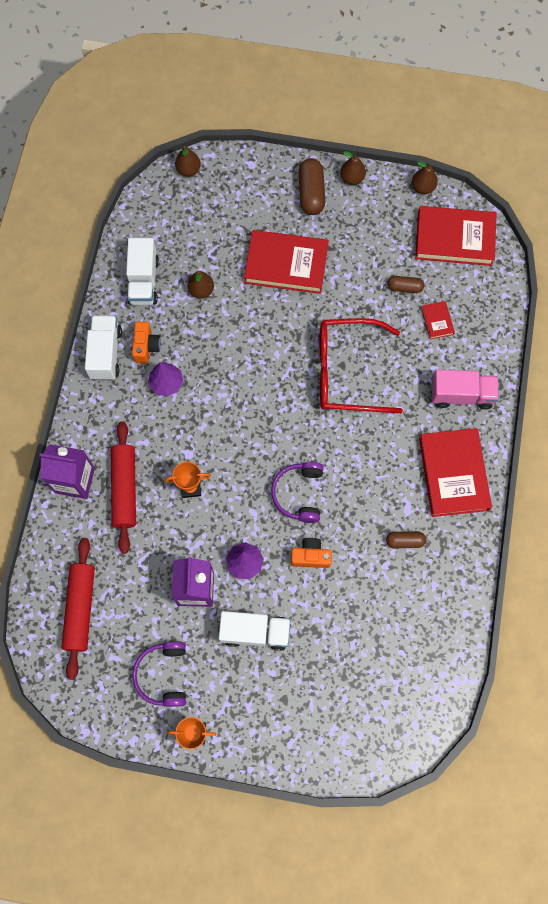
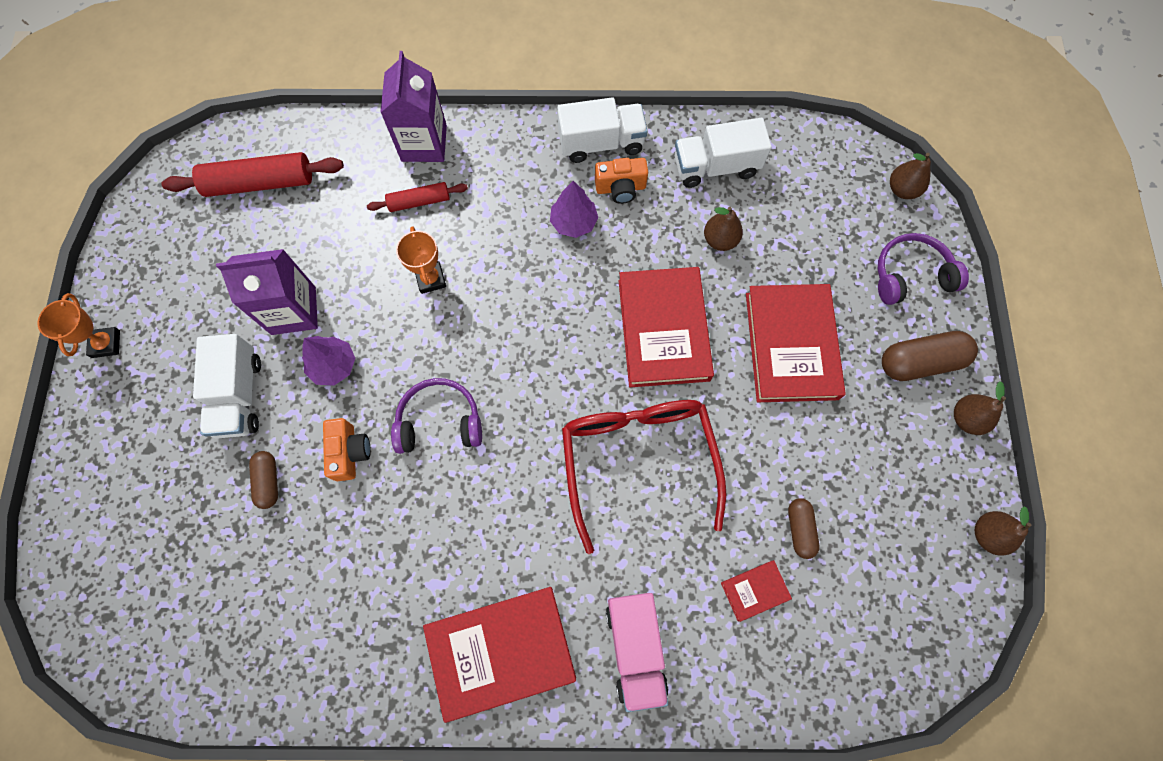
camera: 80 degrees right, 0 degrees up
red rolling pin [111,421,136,554] -> red rolling pin [367,182,468,212], size x0.57
purple headphones [132,642,186,707] -> purple headphones moved to [878,233,969,305]
brown capsule [386,531,426,548] -> brown capsule moved to [249,451,278,509]
red book [415,206,496,266] -> red book moved to [618,267,714,387]

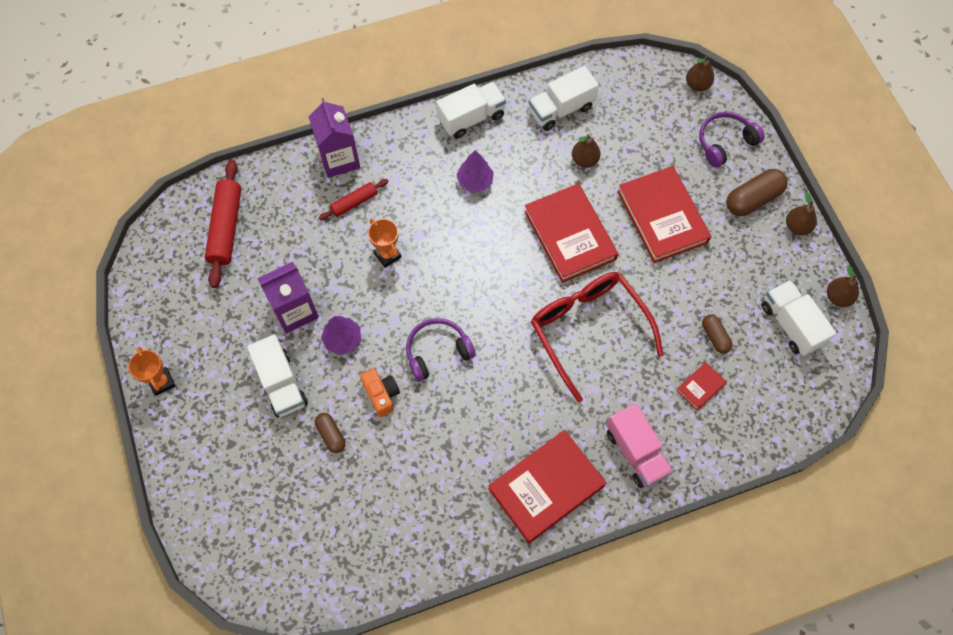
camera: 20 degrees left, 5 degrees down
red rolling pin [161,152,344,197] -> red rolling pin turned 60 degrees counterclockwise [205,160,241,288]
orange camera [595,158,648,204] -> none
none -> white truck [762,280,836,356]

